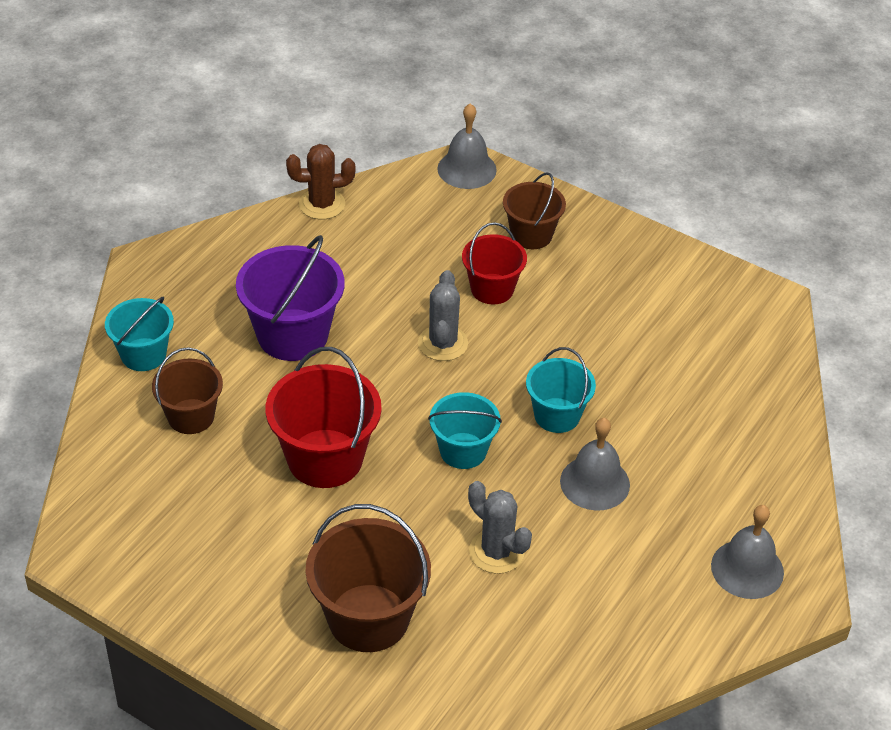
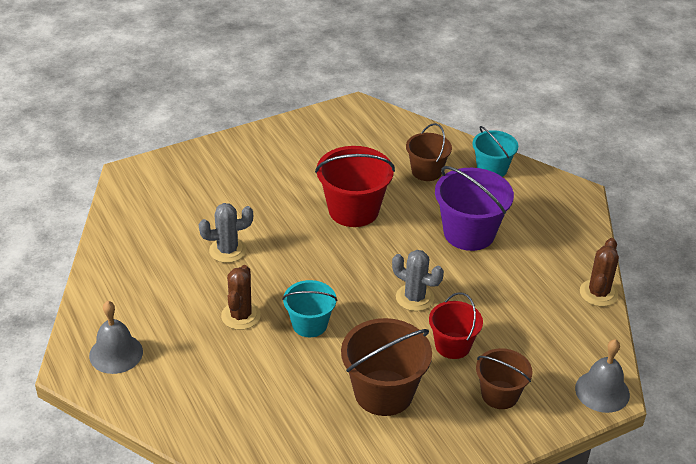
camera: 120 degrees right, 5 degrees down
brown bucket [306,504,431,652] -> brown bucket moved to [341,318,432,416]
turquoise bucket [428,392,502,469] -> none
grey bell [560,418,630,511] -> brown cactus [221,265,261,330]

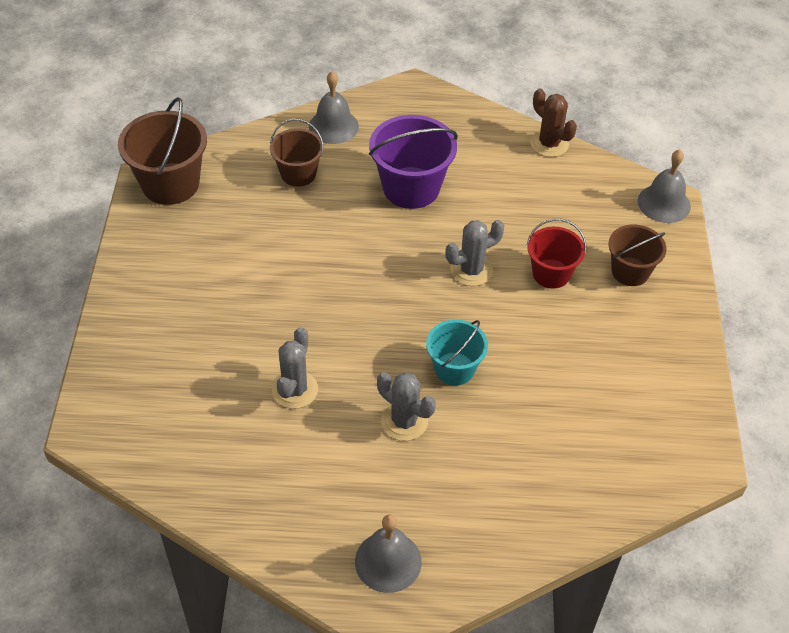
camera: 60 degrees left, 10 degrees up
brown cactus [221,265,261,330] -> grey cactus [377,372,436,441]
red bucket [315,146,395,227] -> none
brown bucket [341,318,432,416] -> brown bucket moved to [118,97,207,205]
turquoise bucket [472,126,518,177] -> grey bell [309,71,359,144]

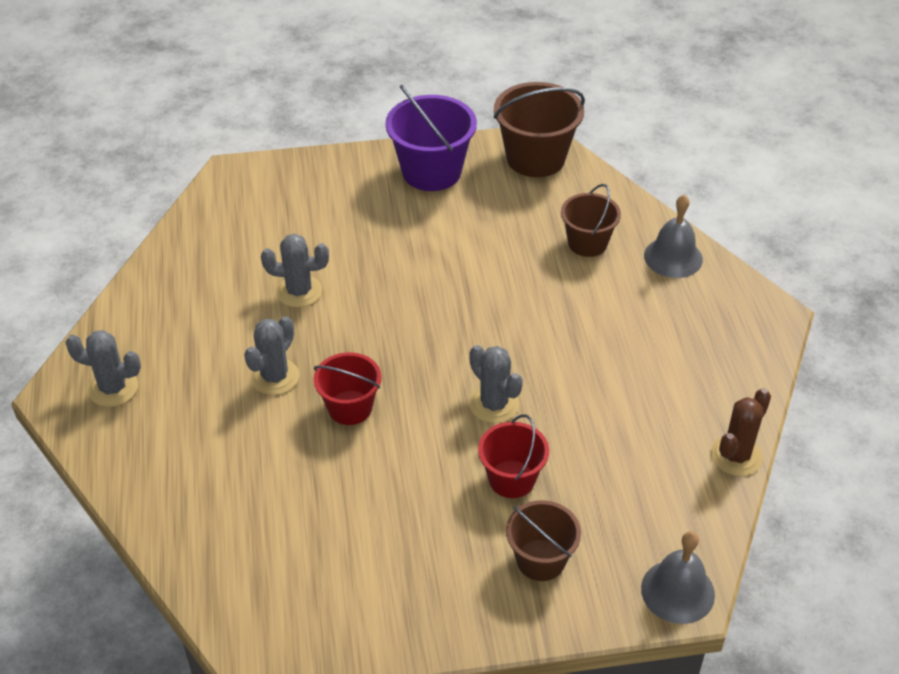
camera: 80 degrees right, 5 degrees down
grey bell [355,514,422,593] -> grey cactus [65,330,141,407]
purple bucket [369,115,458,209] -> purple bucket moved to [385,85,477,191]
turquoise bucket [426,319,488,386] -> red bucket [314,352,381,425]

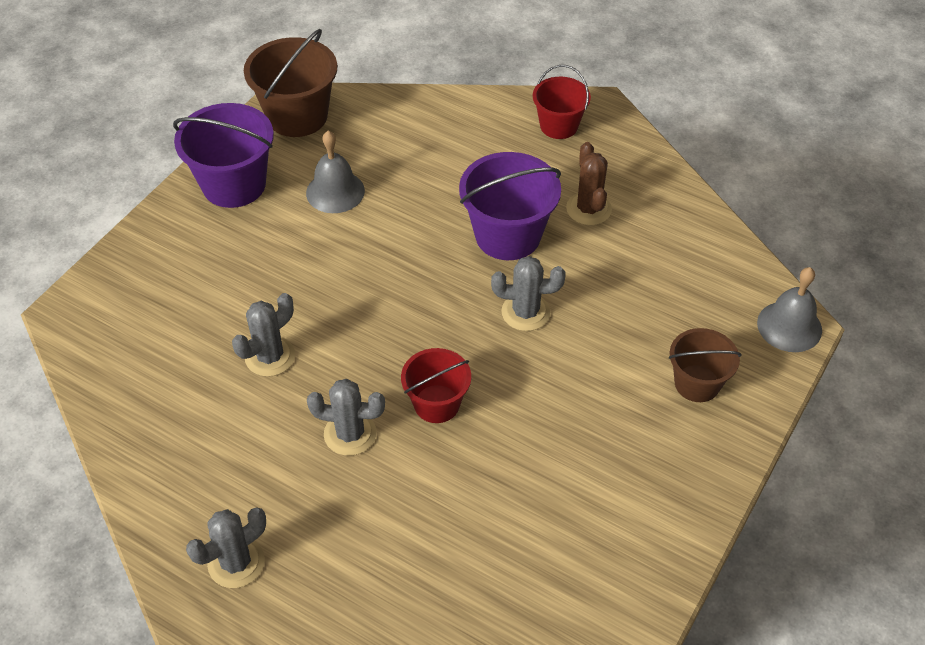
camera: 50 degrees left, 5 degrees up
grey cactus [244,316,299,395] -> grey cactus turned 60 degrees counterclockwise [307,379,385,456]
red bucket [478,414,549,498] -> red bucket moved to [533,65,591,139]
brown bucket [561,184,621,257] -> none
grey bell [644,195,703,278] -> grey bell moved to [306,131,365,213]
brown cactus [710,388,771,476] -> brown cactus moved to [566,142,612,225]
none -> purple bucket [459,152,561,260]

